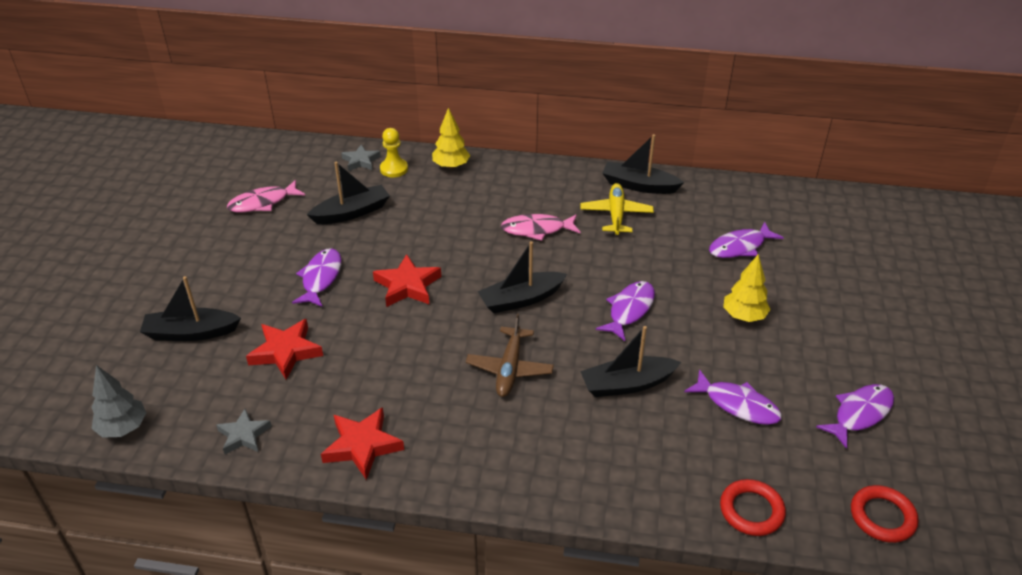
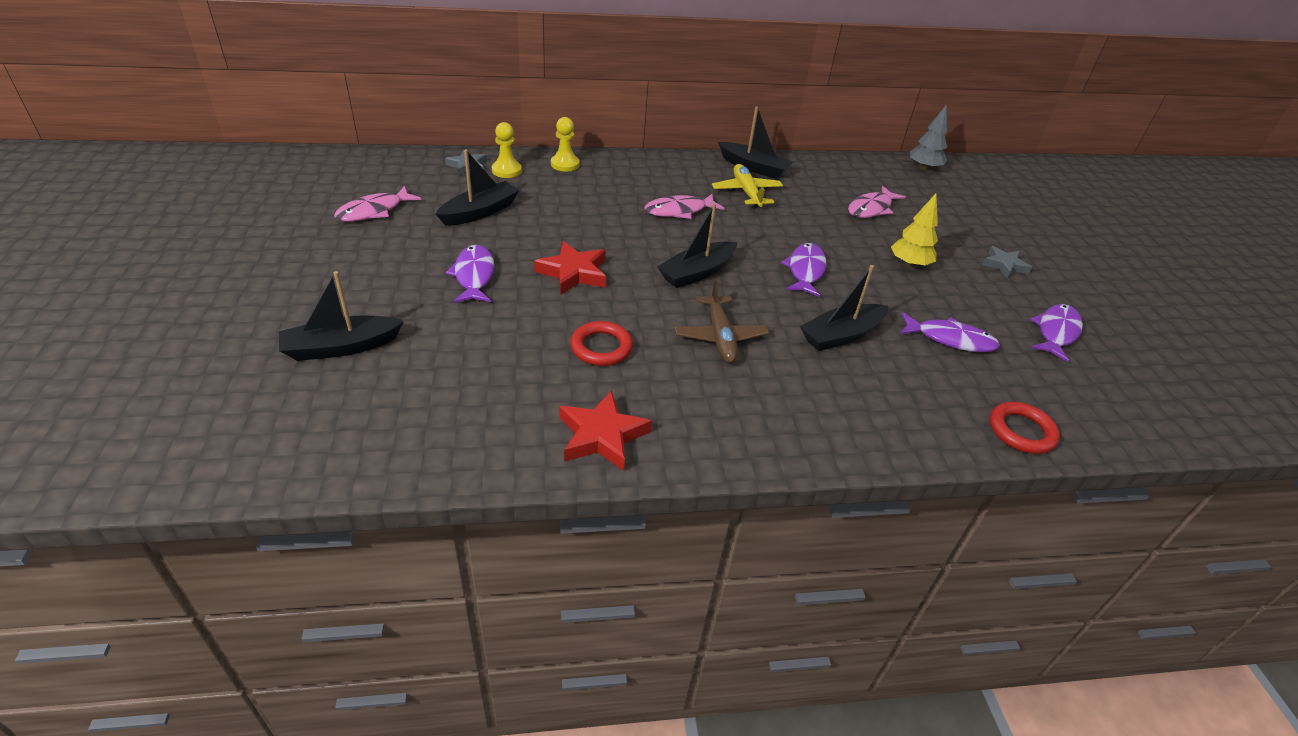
camera: 20 degrees left, 0 degrees up
grey tree [91,365,146,438] -> grey tree moved to [910,104,948,171]
grey star [216,409,272,455] -> grey star moved to [982,246,1032,278]
red star [246,319,323,380] -> none
yellow tree [432,108,470,169] -> yellow pawn [551,117,580,171]
black boat [602,134,684,194] -> black boat turned 150 degrees counterclockwise [718,106,793,179]
purple fish [709,222,784,258] -> pink fish [848,186,906,218]
red ring [851,485,919,543] -> red ring moved to [570,321,633,366]

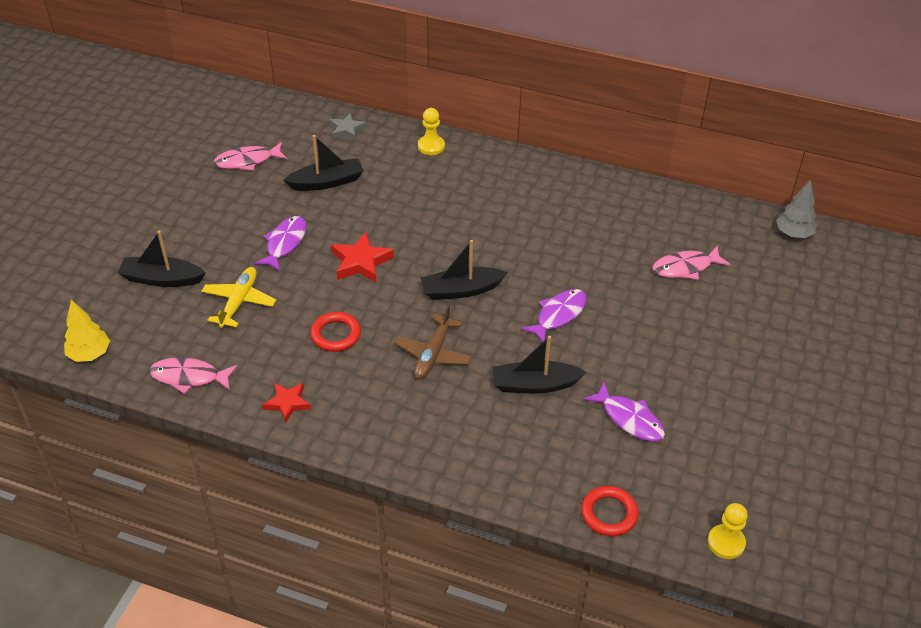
camera: 30 degrees right, 5 degrees up
yellow pawn [492,122,522,178] -> yellow pawn moved to [708,503,748,559]
red star [559,390,652,471] -> red star [263,383,311,423], size x0.67
pink fish [644,194,724,219] -> pink fish moved to [149,357,238,394]
yellow plane [712,164,783,207] -> yellow plane moved to [201,267,276,328]
black boat [718,106,793,179] -> none
yellow tree [891,193,938,268] -> yellow tree moved to [64,300,110,362]
grey star [982,246,1032,278] -> none
purple fish [1030,304,1083,362] -> none

